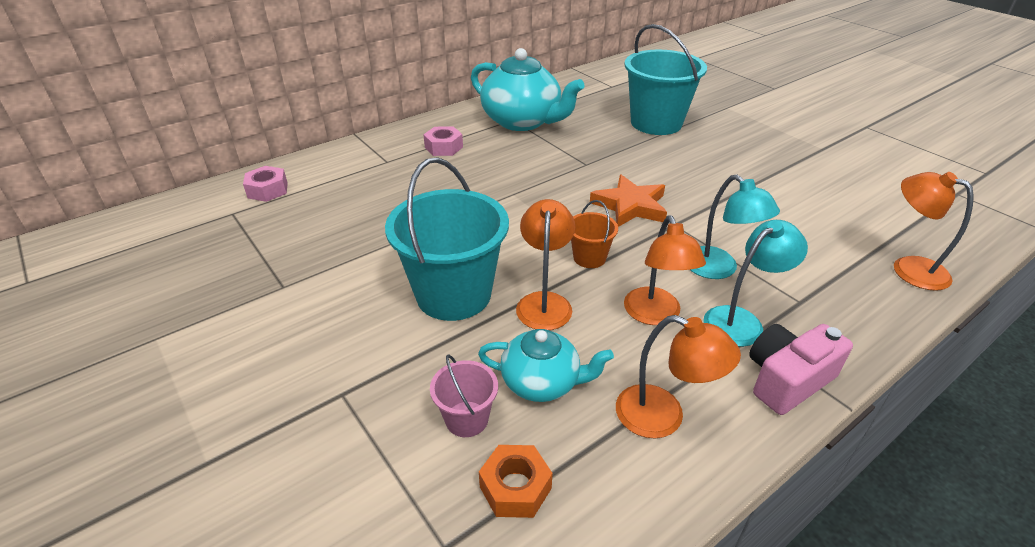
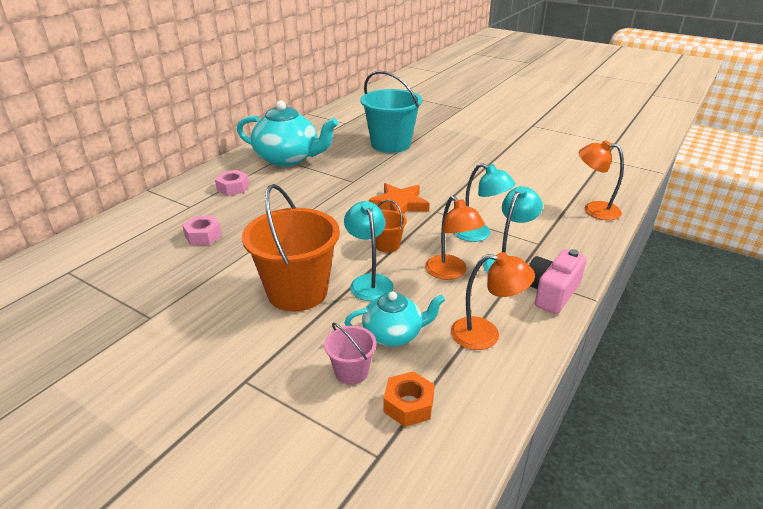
camera: 20 degrees left, 5 degrees down
pink nut [243,166,288,202] -> pink nut moved to [182,216,222,245]
turquoise bucket [385,157,509,321] -> orange bucket [242,184,340,311]
orange lamp [516,199,575,330] -> turquoise lamp [344,201,394,301]

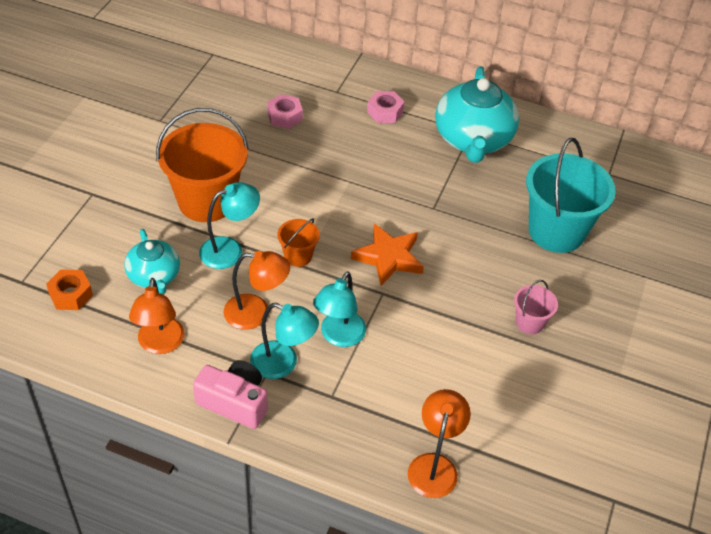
camera: 75 degrees right, 15 degrees up
pink bucket [324,323,376,385] -> pink bucket moved to [514,280,558,334]
orange lamp [425,196,485,280] -> orange lamp turned 135 degrees counterclockwise [224,251,290,330]

